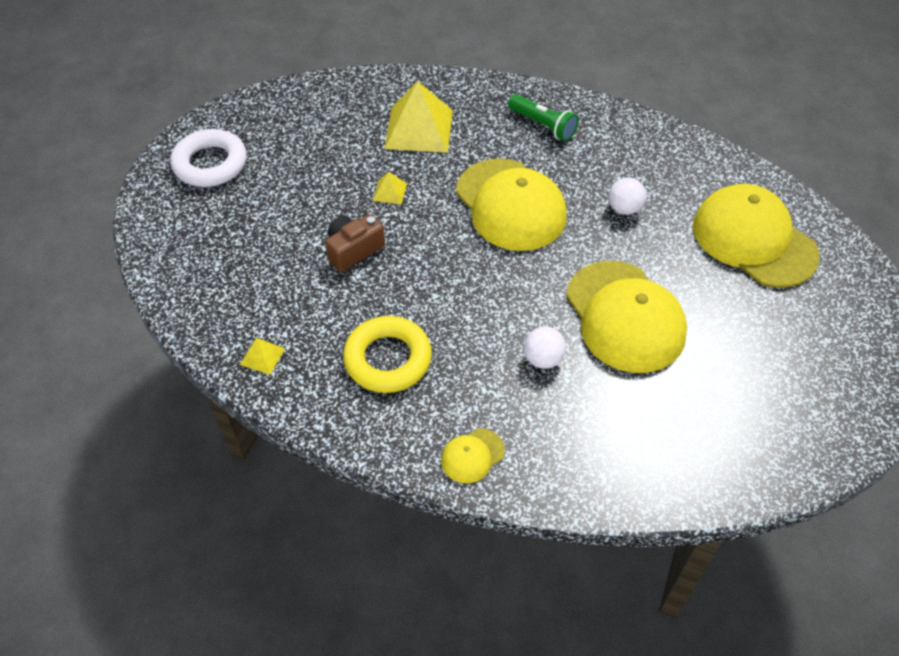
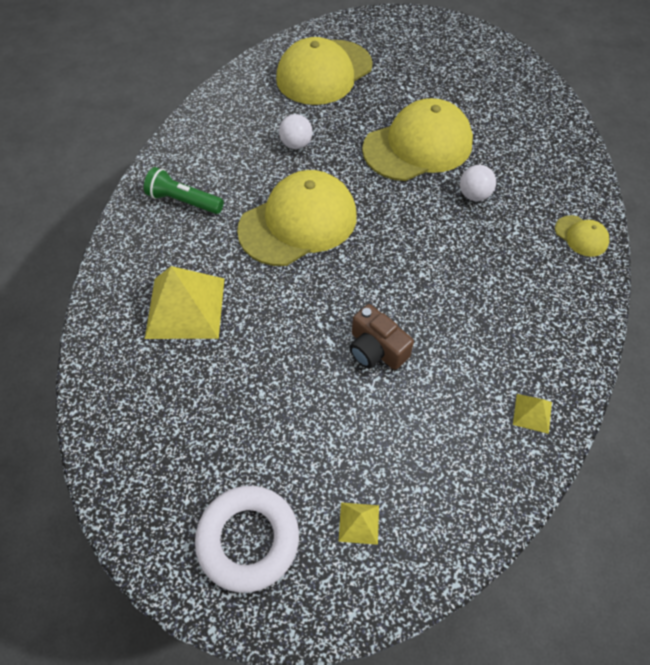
camera: 95 degrees left, 5 degrees up
yellow ring [343,316,432,393] -> none
yellow pyramid [373,172,407,204] -> yellow pyramid moved to [339,502,379,545]
green flashlight [508,94,579,141] -> green flashlight turned 105 degrees counterclockwise [144,167,224,214]

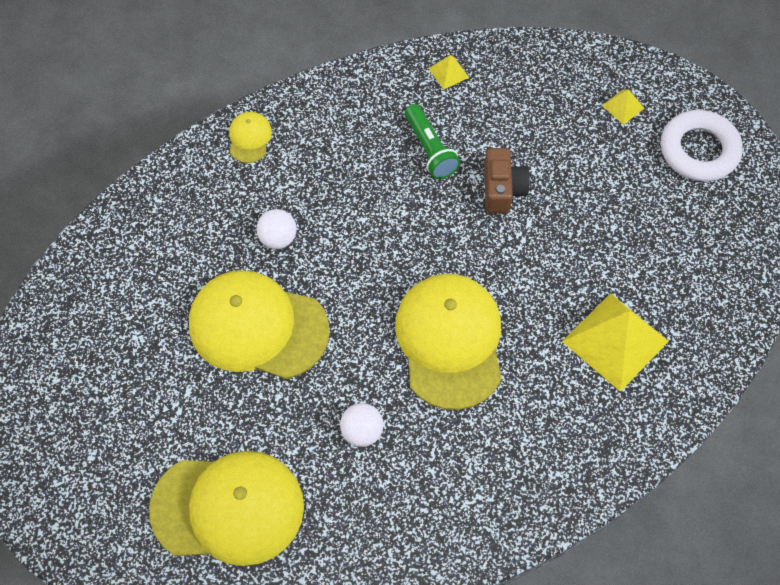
camera: 135 degrees left, 5 degrees up
green flashlight [144,167,224,214] -> green flashlight moved to [405,104,460,179]
yellow cap [237,170,357,266] -> yellow cap turned 75 degrees clockwise [395,274,502,410]

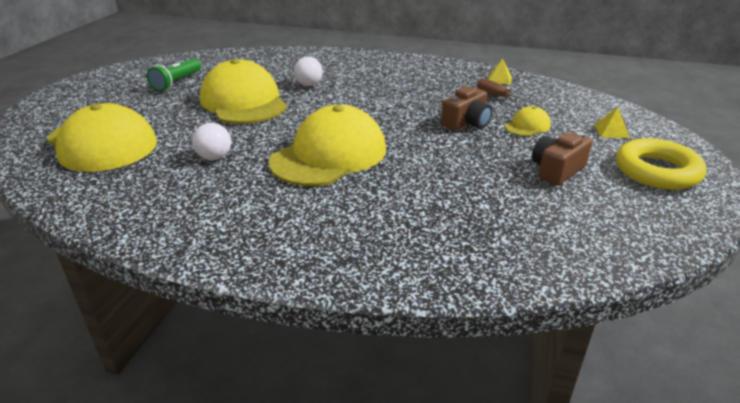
camera: 45 degrees right, 30 degrees down
yellow cap [229,112,272,163] -> yellow cap moved to [505,106,551,136]
green flashlight [405,104,460,179] -> green flashlight moved to [146,59,201,91]
yellow pyramid [562,293,669,392] -> none
white ring [661,110,743,181] -> yellow ring [616,138,707,190]
none -> brown screwdriver [477,78,541,105]
none -> brown camera [532,132,593,186]

